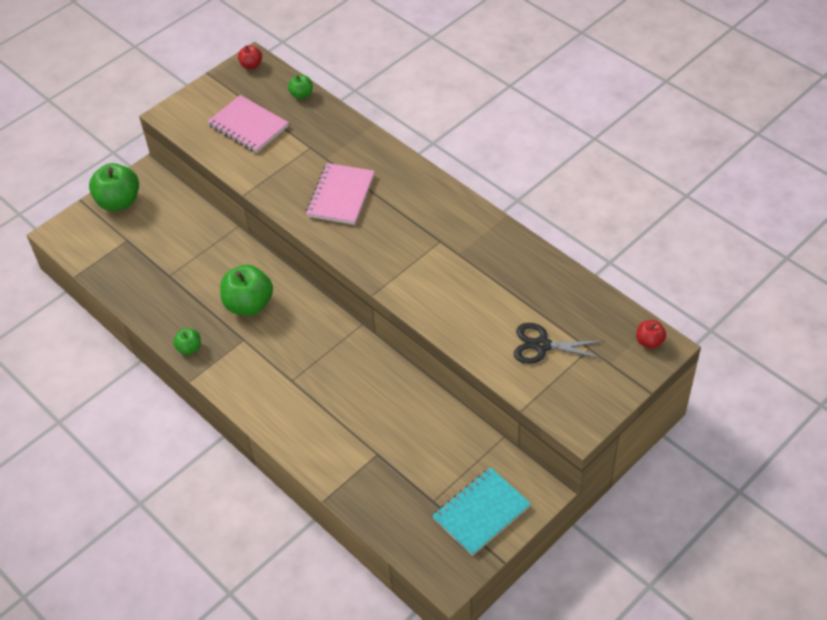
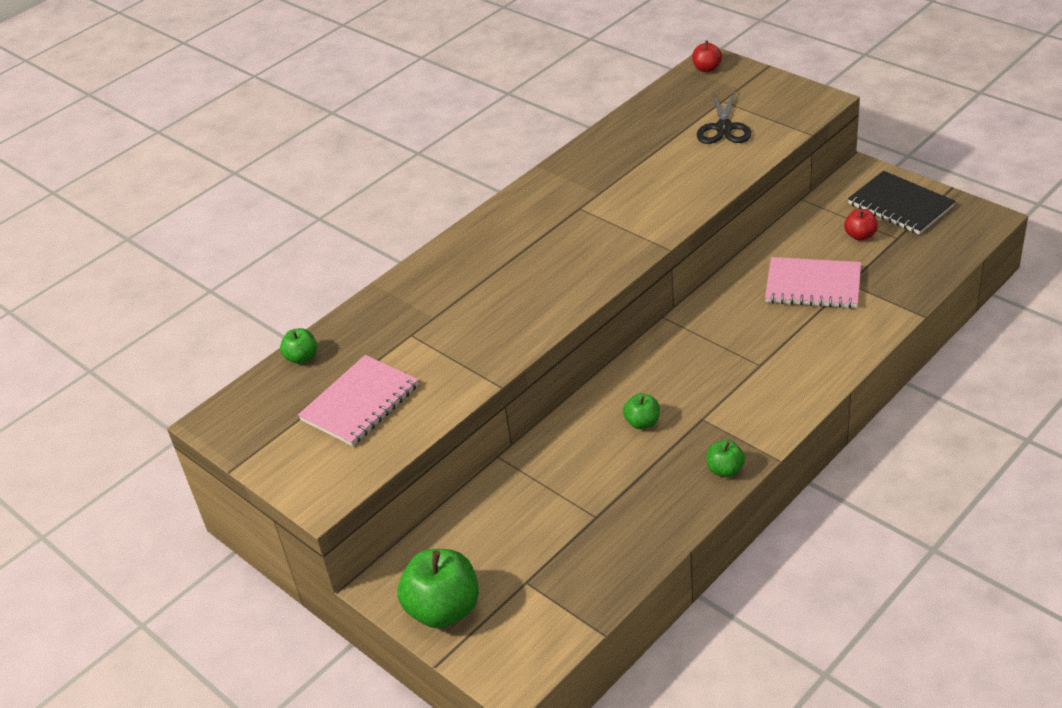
camera: 90 degrees left, 10 degrees down
green apple [220,265,273,316] -> green apple [623,393,660,429], size x0.51
red apple [238,45,262,69] -> red apple moved to [844,209,878,241]
pink notebook [306,163,375,225] -> pink notebook moved to [765,257,861,308]
turquoise notebook [432,467,531,556] -> black notebook [848,171,955,235]

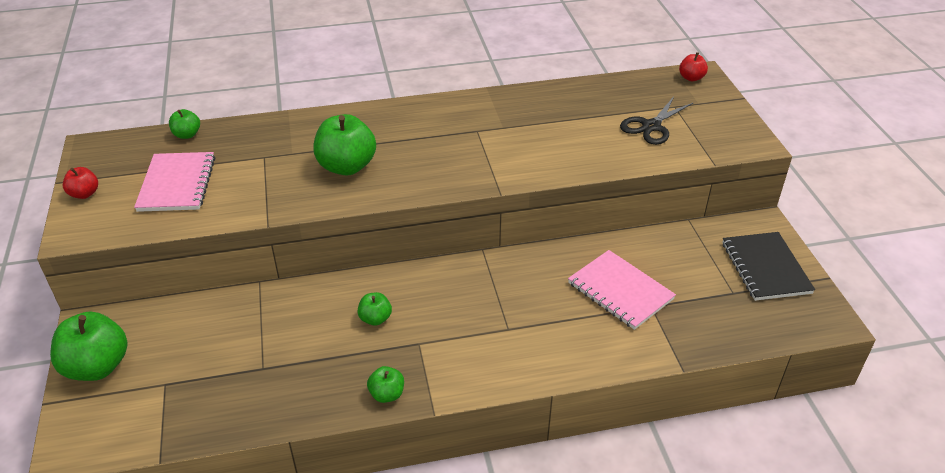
camera: 30 degrees right, 0 degrees up
pink notebook [298,355,419,446] -> pink notebook turned 75 degrees counterclockwise [134,152,215,212]
red apple [844,209,878,241] -> red apple moved to [62,167,98,199]
none -> green apple [314,114,376,175]

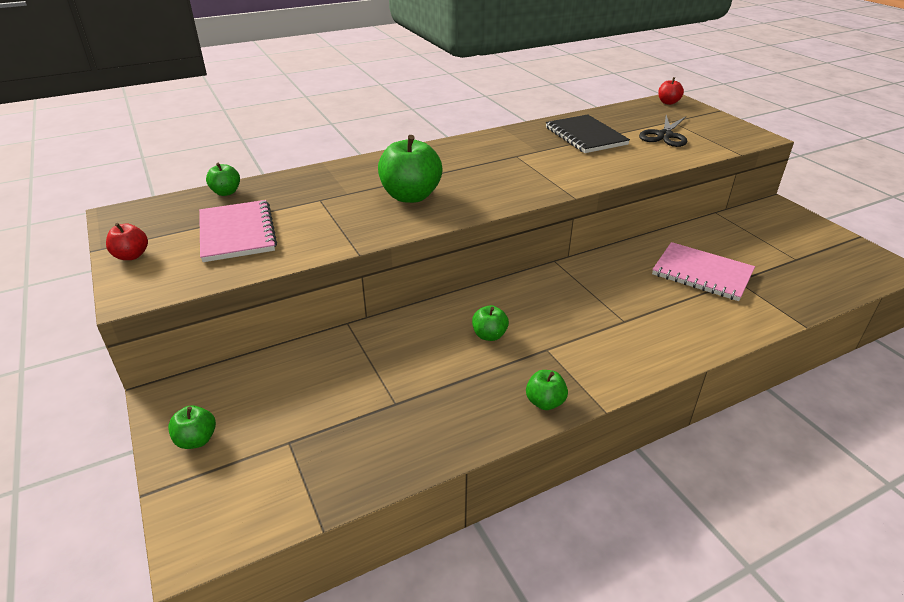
camera: 15 degrees left, 5 degrees down
green apple [50,311,127,381] -> green apple [168,405,216,449], size x0.51
black notebook [722,232,815,301] -> black notebook moved to [546,115,630,153]

